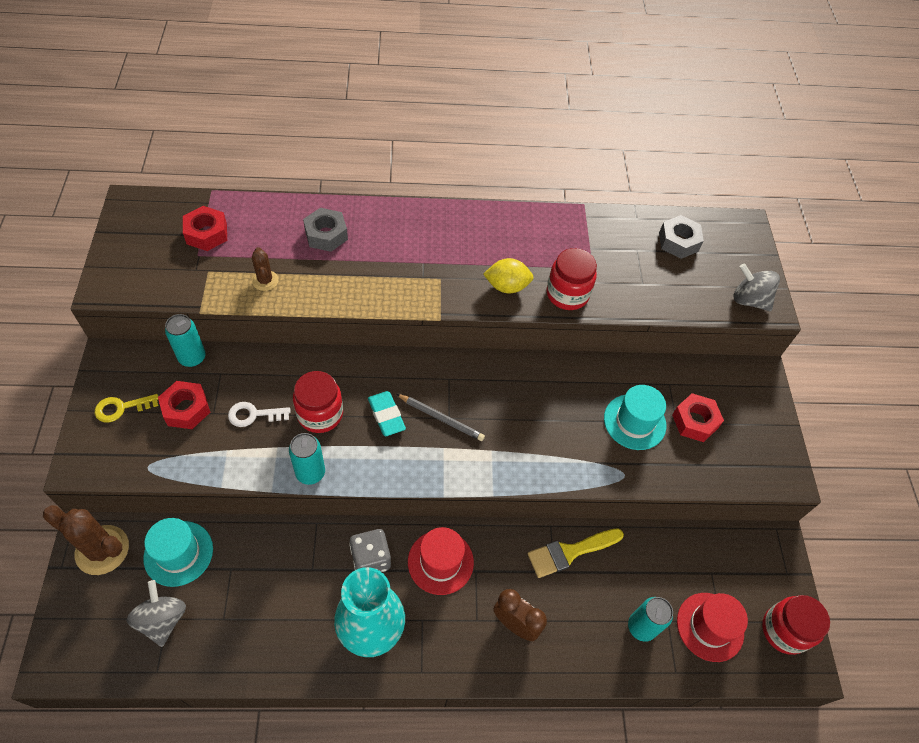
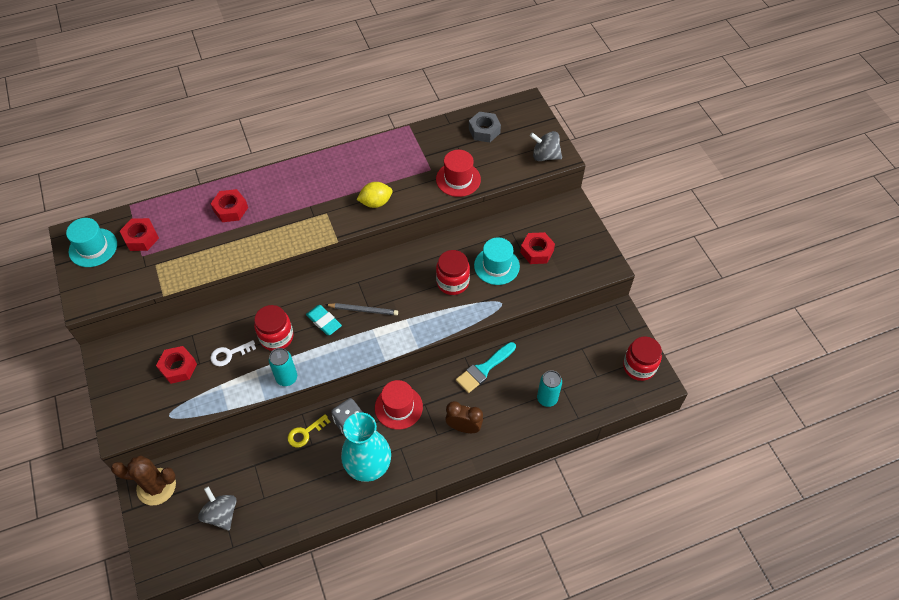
camera: 15 degrees left, 0 degrees up
yellow key [95,394,158,422] -> yellow key moved to [288,414,330,448]
turquoise hat [143,518,213,587] -> turquoise hat moved to [66,218,117,267]
turquoise can [165,314,206,367] -> none
brown cactus [252,247,279,291] -> none
grey nut [303,208,348,252] -> red nut [211,189,248,222]
yellow brush [528,528,624,578] -> turquoise brush [456,342,516,393]
red jar [546,248,597,310] -> red jar moved to [436,250,470,295]
red hat [677,593,748,662] -> red hat moved to [436,150,481,197]

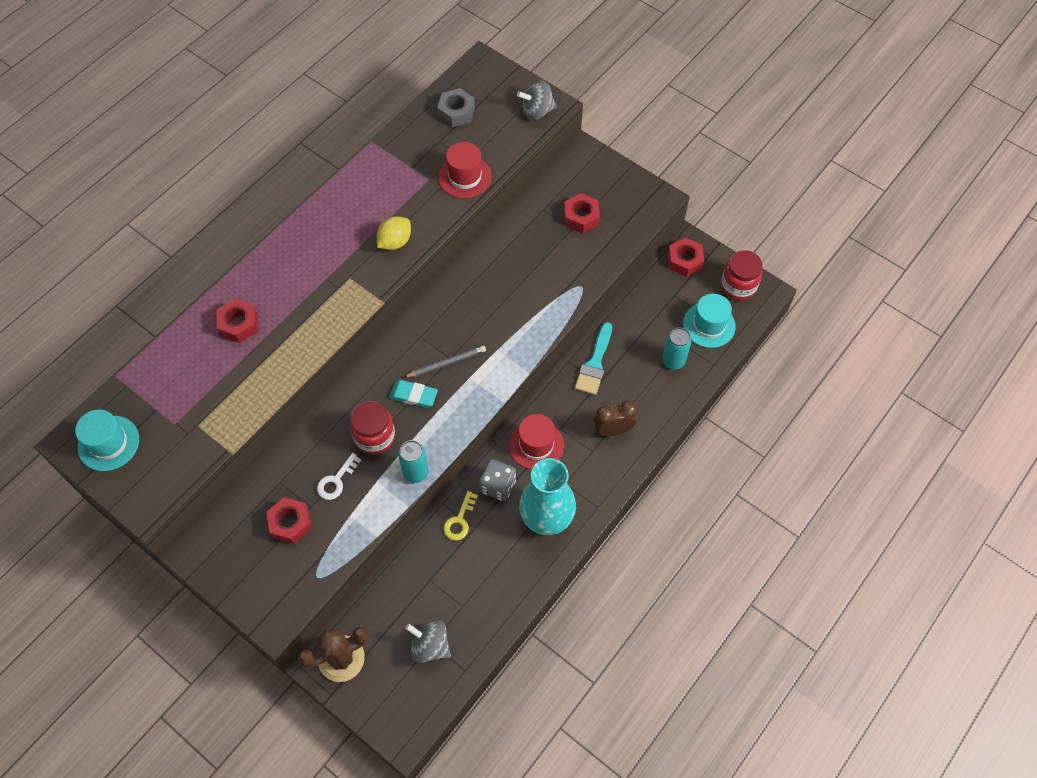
camera: 30 degrees left, 5 degrees up
red nut [120,218,159,251] -> red nut moved to [668,238,704,277]
red jar [436,250,470,295] -> none
turquoise hat [474,237,520,285] -> turquoise hat moved to [683,294,736,348]

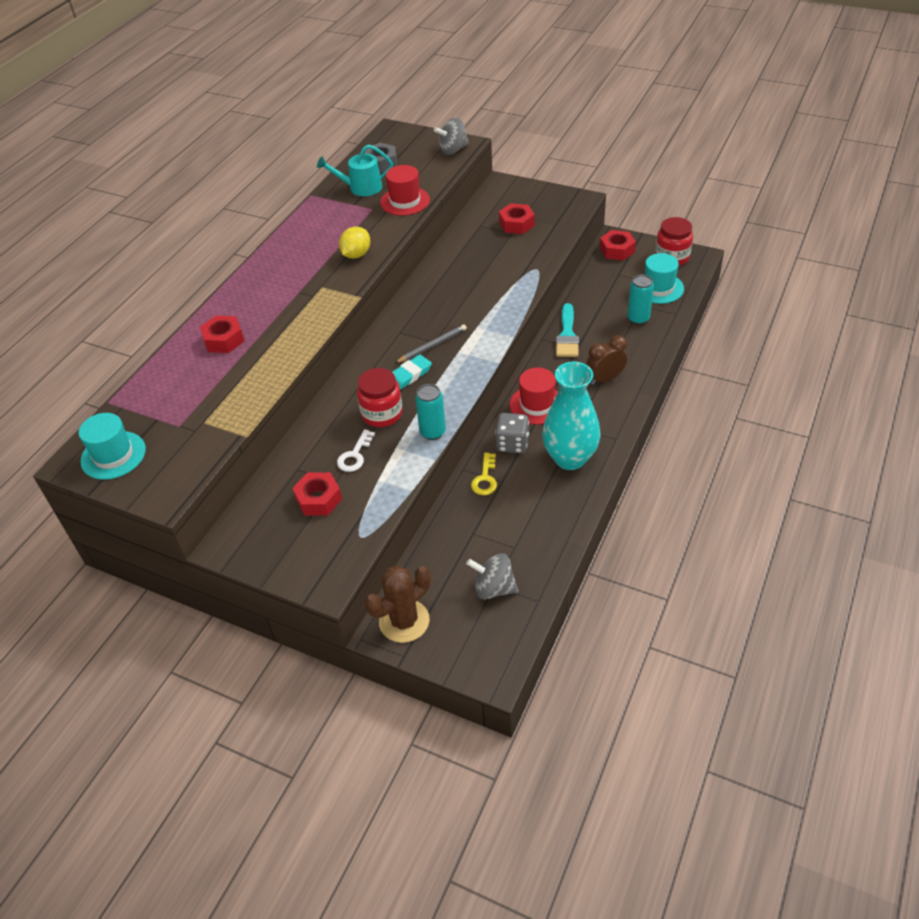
camera: 10 degrees left, 15 degrees down
turquoise eraser [389,380,438,408] -> turquoise eraser turned 45 degrees counterclockwise [392,354,432,390]
none -> turquoise watering can [317,145,393,196]

